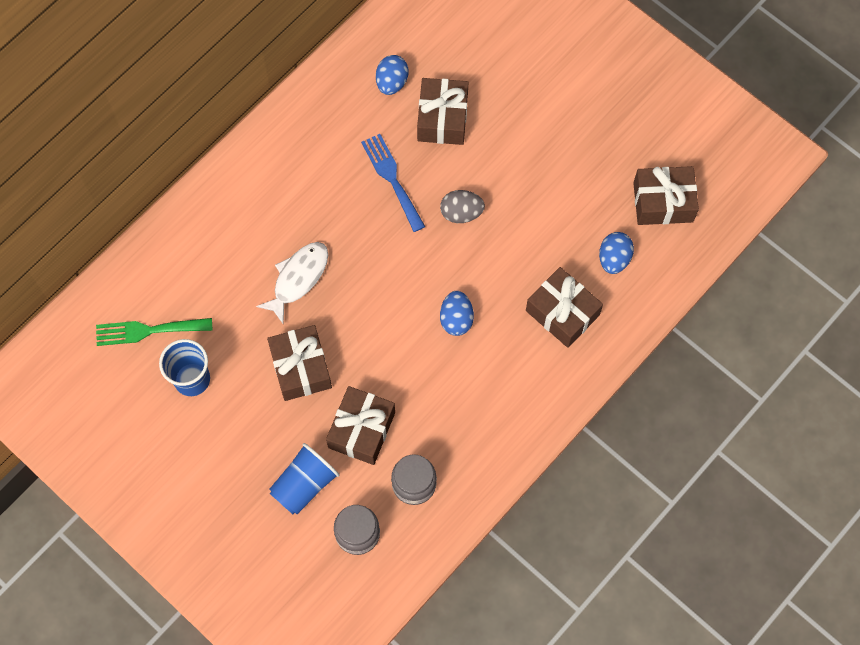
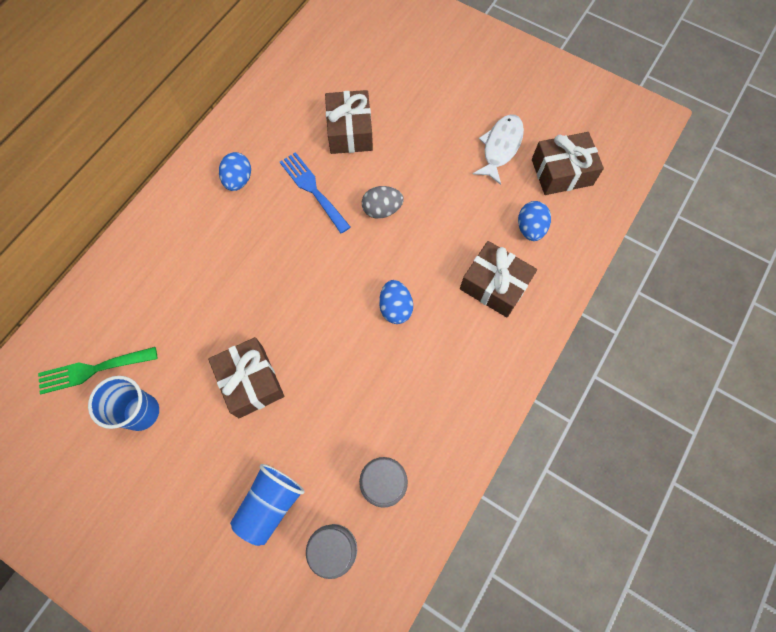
camera: 10 degrees left, 0 degrees up
white fish [256,242,328,324] -> white fish moved to [473,114,524,185]
brown gift [326,386,395,465] -> none
blue egg [376,55,409,95] -> blue egg moved to [219,152,251,191]

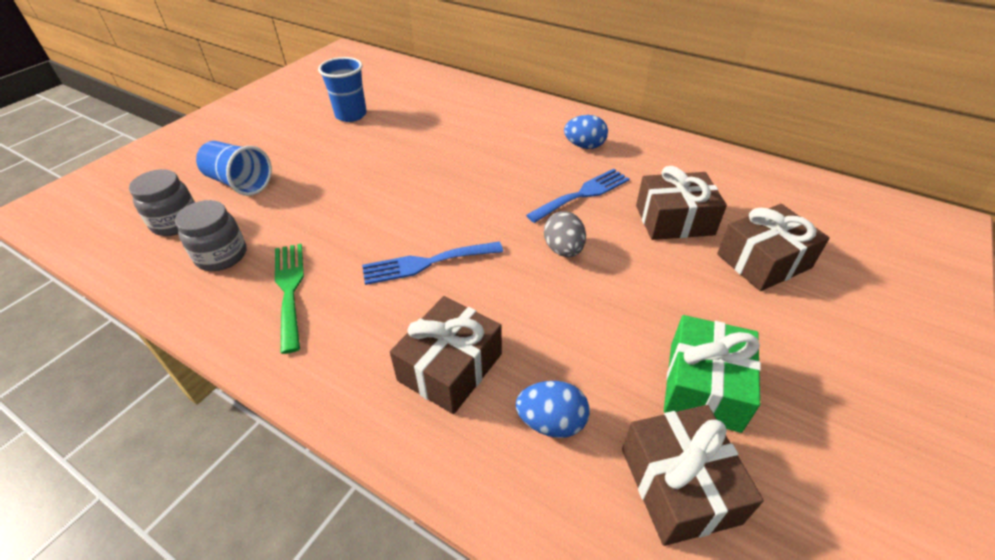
camera: 90 degrees right, 25 degrees down
green fork [38,347,157,394] -> green fork moved to [275,244,304,354]
brown gift [208,337,284,418] -> brown gift moved to [717,204,830,291]
blue egg [379,280,413,324] -> blue fork [362,241,503,285]
white fish [473,114,524,185] -> green gift [664,315,761,433]

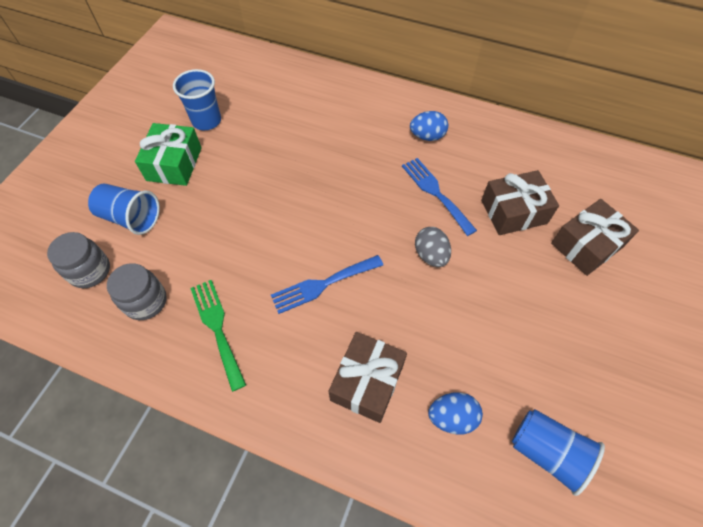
camera: 10 degrees left, 15 degrees up
blue fork [526,169,630,223] -> blue fork turned 75 degrees counterclockwise [402,158,477,236]
brown gift [622,405,764,546] -> blue cup [512,409,605,496]
green gift [664,315,761,433] -> green gift moved to [135,123,202,186]

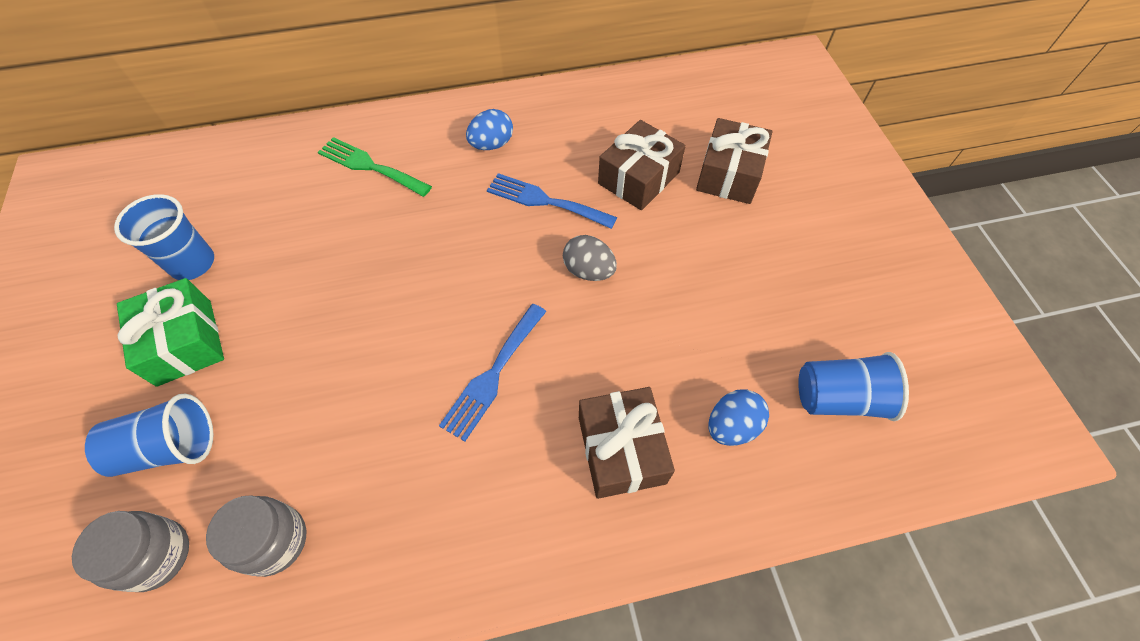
camera: 35 degrees left, 0 degrees up
green fork [191,280,246,392] -> green fork moved to [318,137,432,197]

